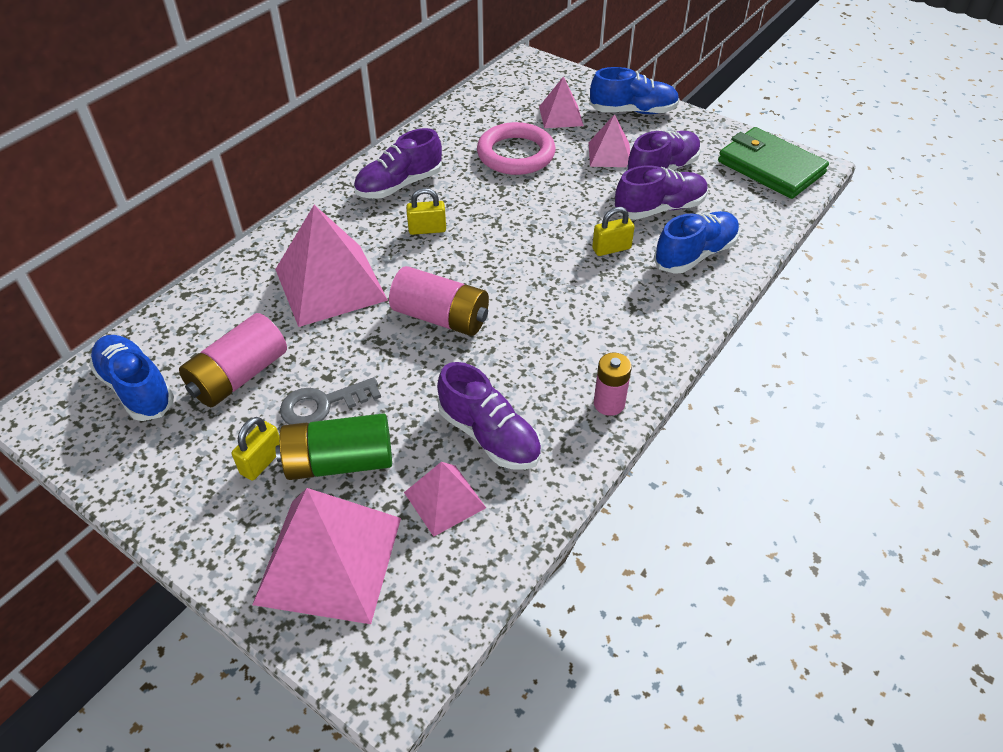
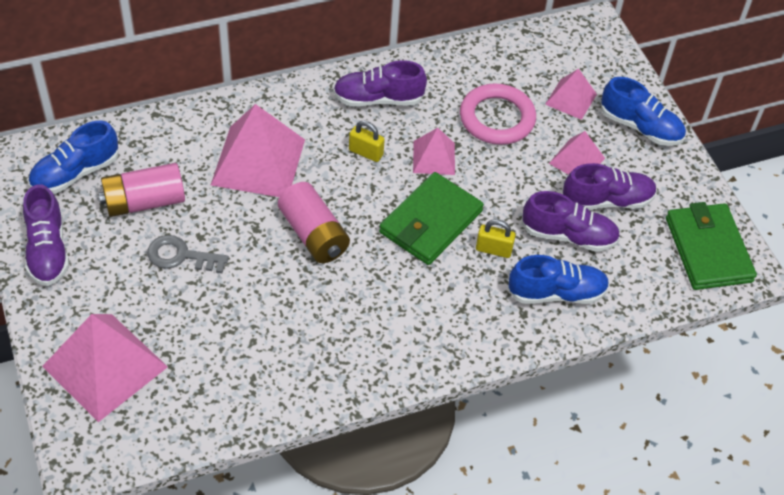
camera: 30 degrees right, 5 degrees up
blue shoe [89,335,174,421] -> blue shoe turned 120 degrees counterclockwise [28,121,119,194]
yellow padlock [232,417,279,480] -> none
green battery [276,413,392,480] -> none
pink pyramid [404,462,486,537] -> pink pyramid moved to [413,128,455,175]
purple shoe [437,362,541,470] -> purple shoe moved to [23,184,69,286]
pink battery [594,353,632,416] -> none
none -> green wallet [379,172,484,265]

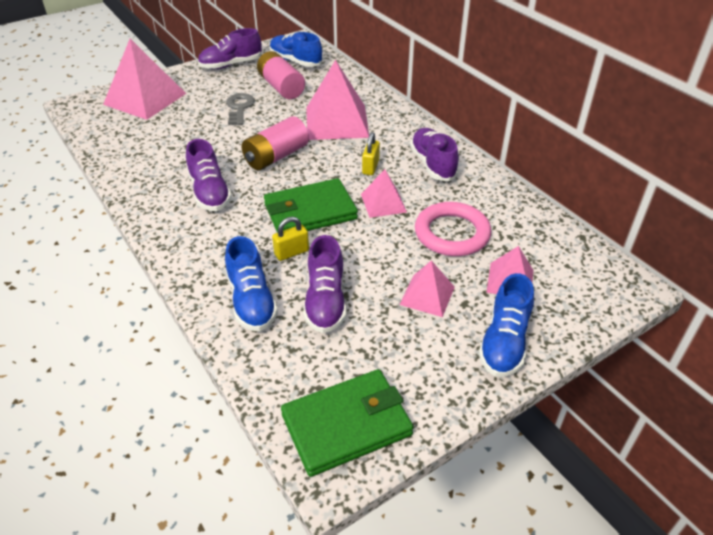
camera: 80 degrees right, 10 degrees down
green wallet [379,172,484,265] -> green wallet turned 45 degrees counterclockwise [264,178,358,233]
yellow padlock [476,219,516,258] -> yellow padlock turned 60 degrees clockwise [272,217,309,261]
purple shoe [563,163,657,210] -> purple shoe moved to [186,139,232,211]

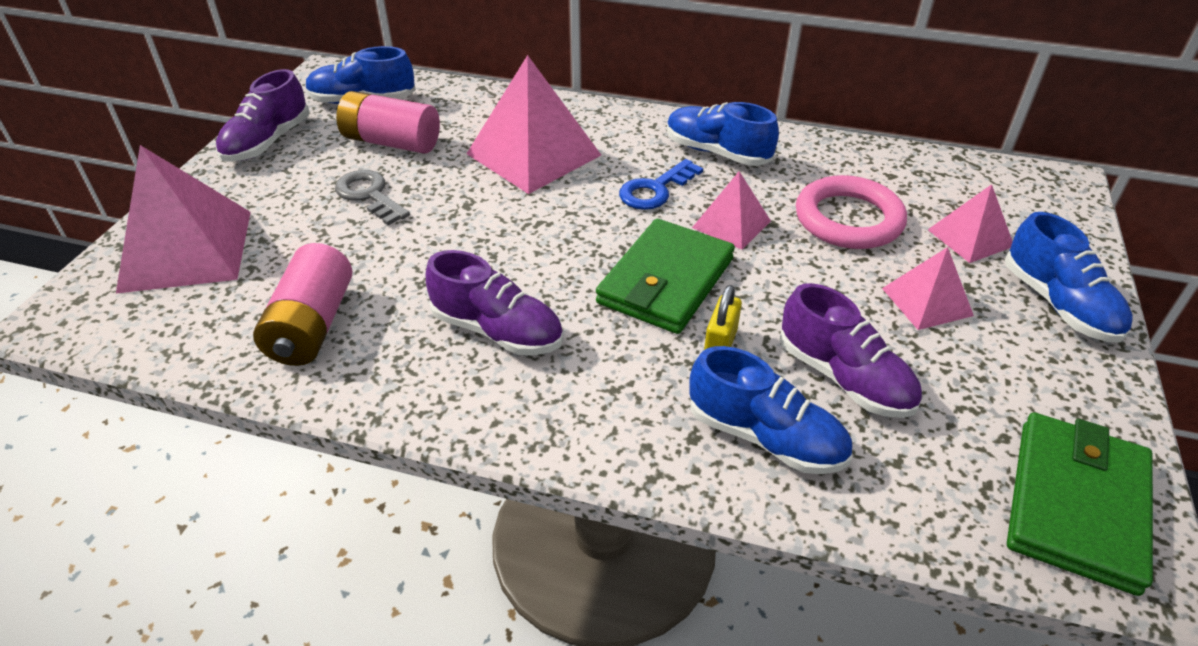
camera: 40 degrees left, 0 degrees up
pink battery [241,116,309,170] -> pink battery moved to [253,243,352,366]
yellow padlock [362,132,380,175] -> blue key [619,159,703,210]
purple shoe [410,128,459,181] -> blue shoe [667,102,779,166]

